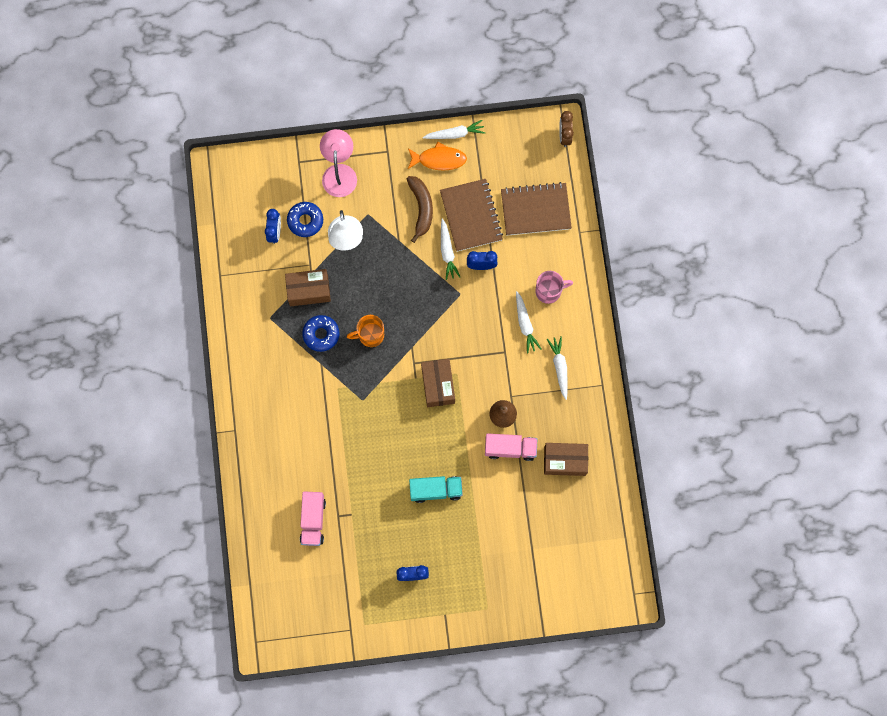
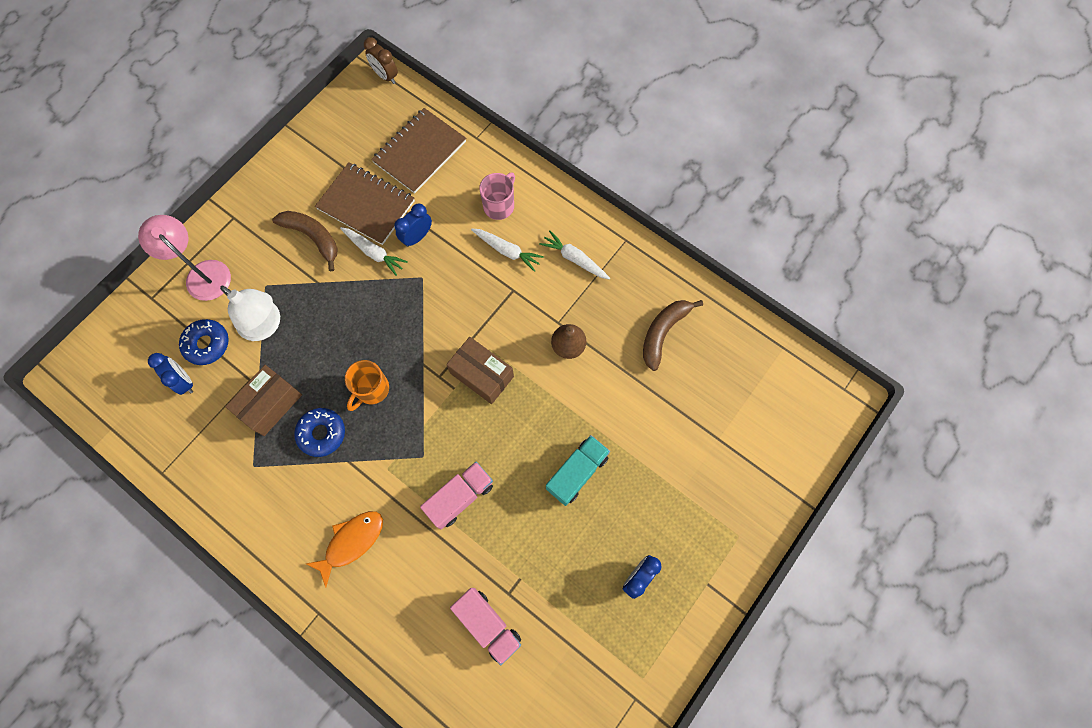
camera: 45 degrees left, 5 degrees down
orange fish [408,142,467,170] -> orange fish moved to [306,511,383,588]
white carrot [423,120,485,139] -> none
pink truck [485,433,537,461] -> pink truck moved to [420,462,493,529]
brown box [544,443,588,476] -> brown banana [643,300,703,371]

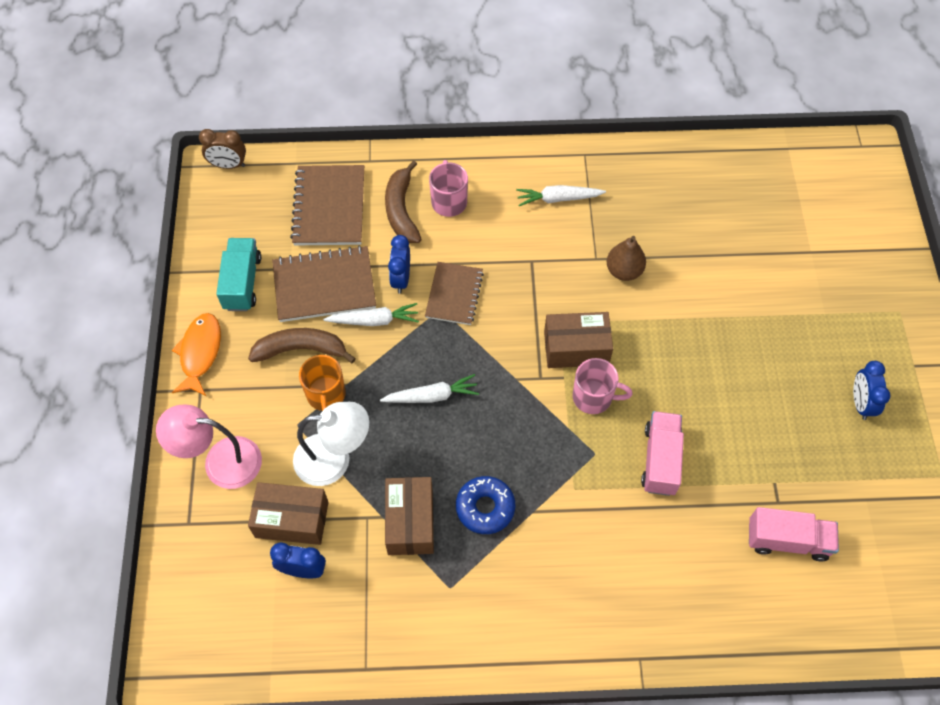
camera: 40 degrees left, 10 degrees down
blue donut [179,319,229,365] -> brown box [248,482,329,545]
orange fish [306,511,383,588] -> orange fish moved to [172,313,221,396]
orange mug [345,360,389,411] -> orange mug moved to [299,355,346,411]
white carrot [471,228,544,272] -> white carrot moved to [380,374,479,403]
turquoise truck [546,435,610,506] -> turquoise truck moved to [216,238,261,311]
brown banana [643,300,703,371] -> brown banana moved to [385,160,421,243]
none -> brown notebook [425,262,484,325]
none -> pink mug [573,358,633,414]

